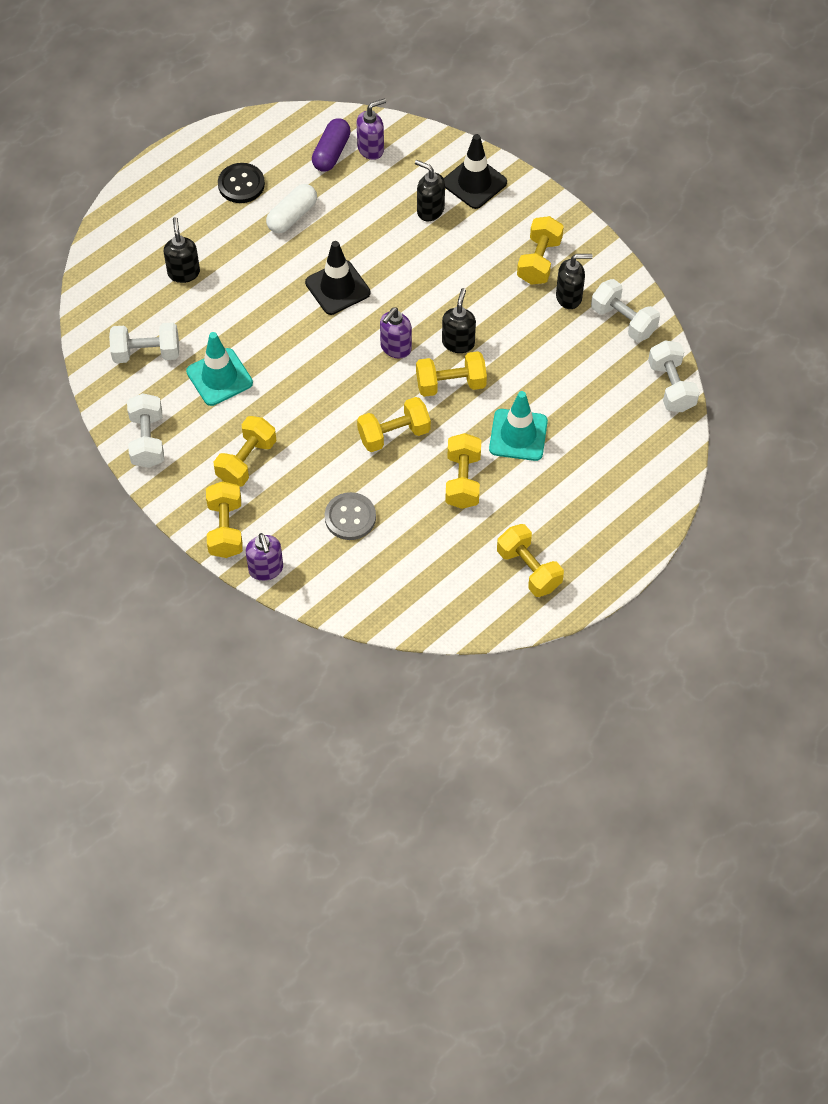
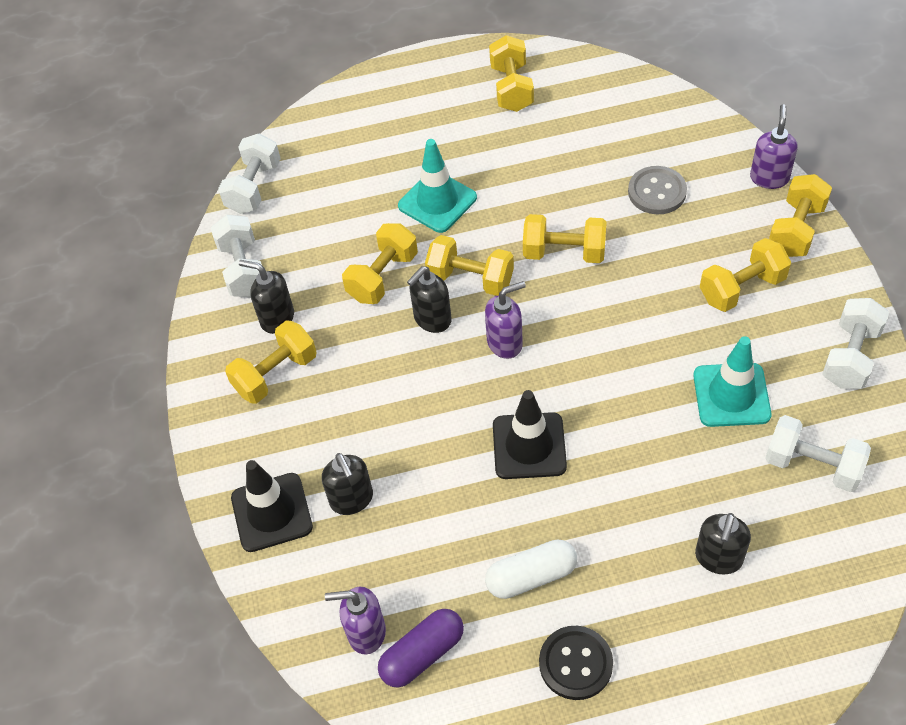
camera: 145 degrees left, 5 degrees down
yellow dumbbell [445,433,481,509] -> yellow dumbbell moved to [342,223,418,304]

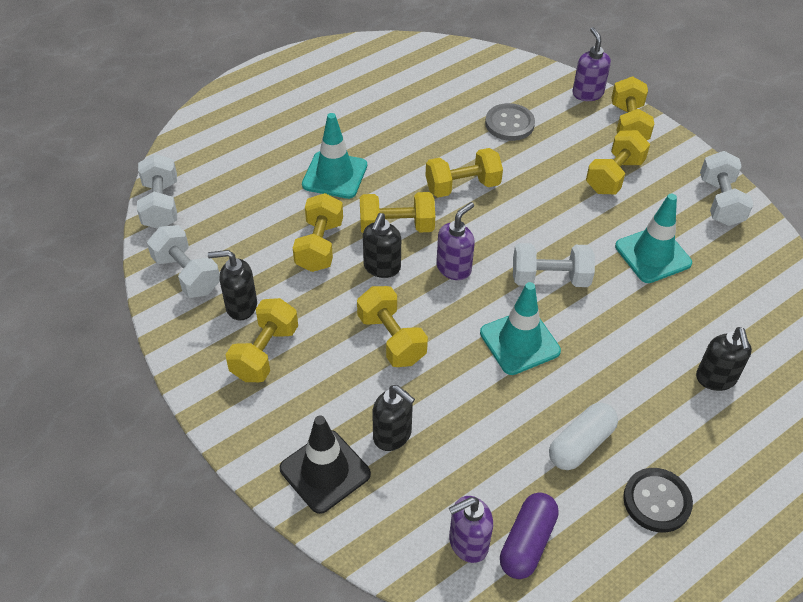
camera: 30 degrees left, 5 degrees down
yellow dumbbell [489,35,534,112] -> yellow dumbbell moved to [357,286,428,367]
black traffic cone [493,390,567,479] -> turquoise traffic cone [480,282,561,375]
white dumbbell [765,415,871,492] -> white dumbbell moved to [513,243,595,287]

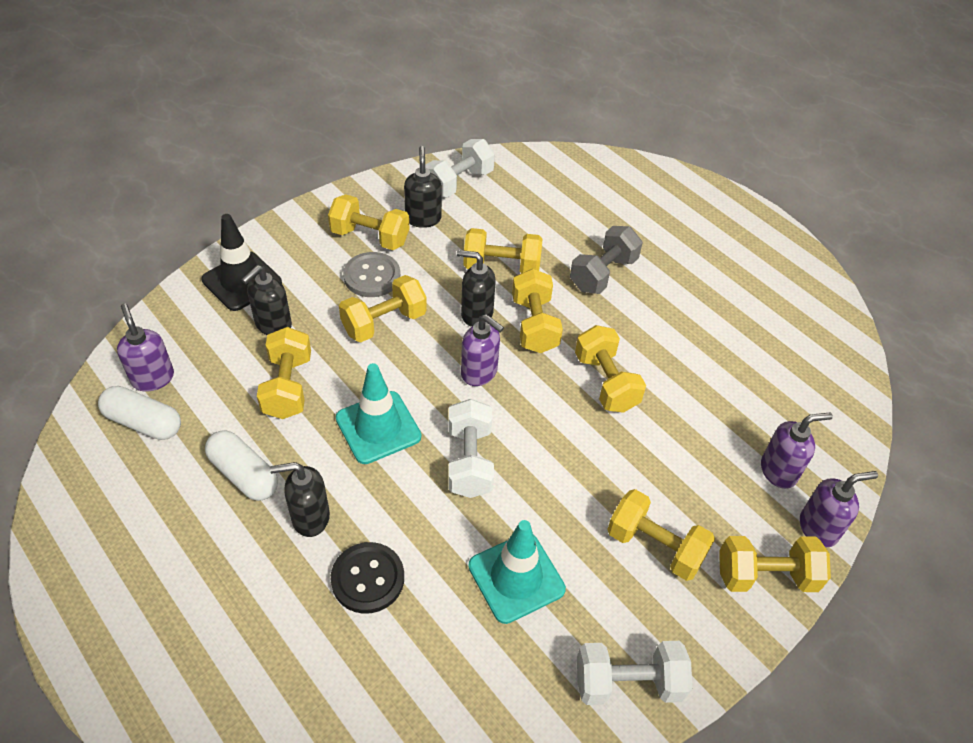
camera: 85 degrees right, 0 degrees up
white dumbbell [137,154,177,229] -> none
turquoise traffic cone [302,113,367,199] -> grey dumbbell [570,226,643,294]
grey button [485,103,535,141] -> grey button moved to [343,252,400,297]
purple capsule [500,492,559,579] -> white capsule [98,386,181,440]
black button [623,468,693,532] -> black button moved to [331,542,404,614]
black soap dispenser [696,327,752,391] -> black soap dispenser moved to [270,462,330,537]
none -> yellow dumbbell [257,327,311,419]
none -> purple soap dispenser [761,412,833,489]

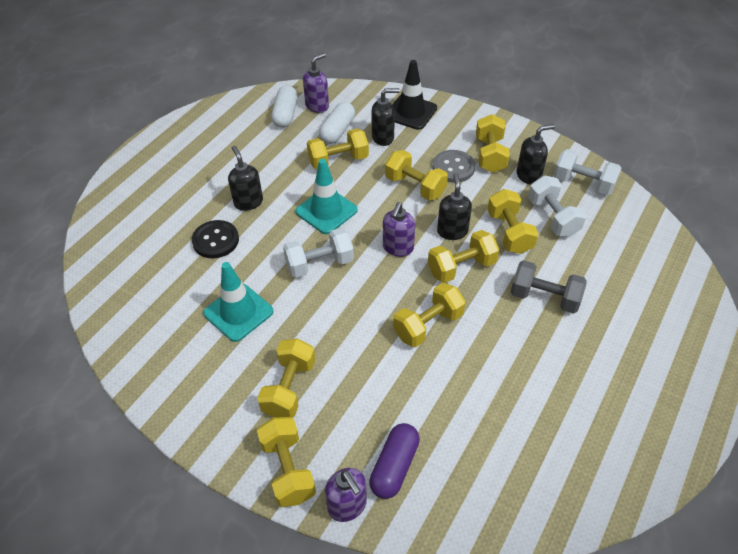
camera: 75 degrees right, 0 degrees up
white capsule [205,430,278,501] -> white capsule moved to [319,102,355,144]
black soap dispenser [242,265,292,335] -> black soap dispenser turned 150 degrees clockwise [371,88,400,146]
white dumbbell [577,641,692,705] -> white dumbbell moved to [528,176,586,237]
purple soap dispenser [761,412,833,489] -> purple capsule [369,423,420,499]

